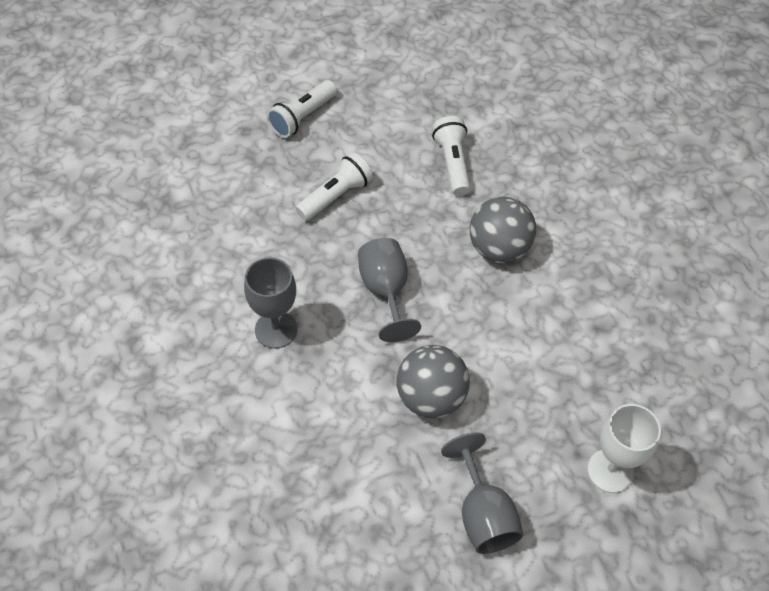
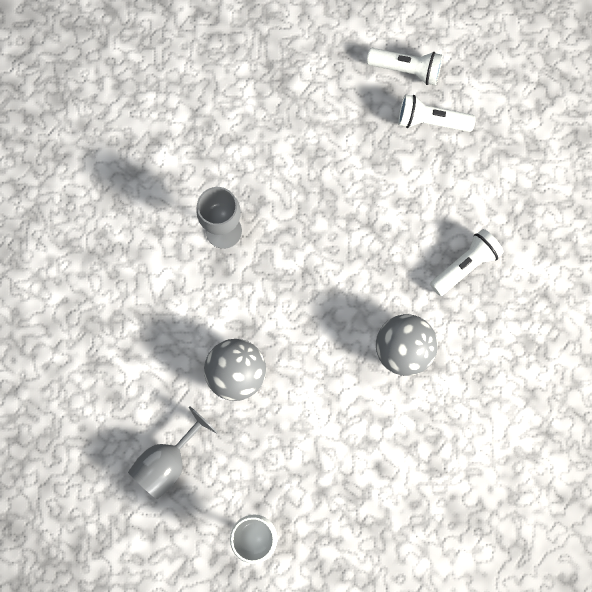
camera: 60 degrees right, 20 degrees up
white flashlight [295,152,373,221] -> white flashlight moved to [367,48,443,85]
grey goblet [358,238,421,342] -> none

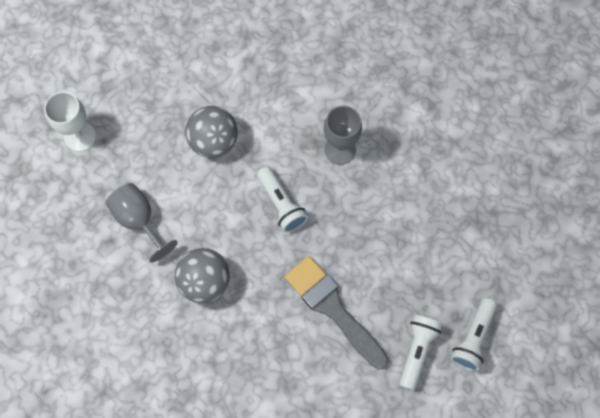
camera: 100 degrees right, 5 degrees down
grey goblet [128,406,218,499] -> grey goblet moved to [106,183,178,263]
white flashlight [430,229,504,296] -> white flashlight moved to [257,167,308,233]
none -> grey brush [285,256,389,369]

